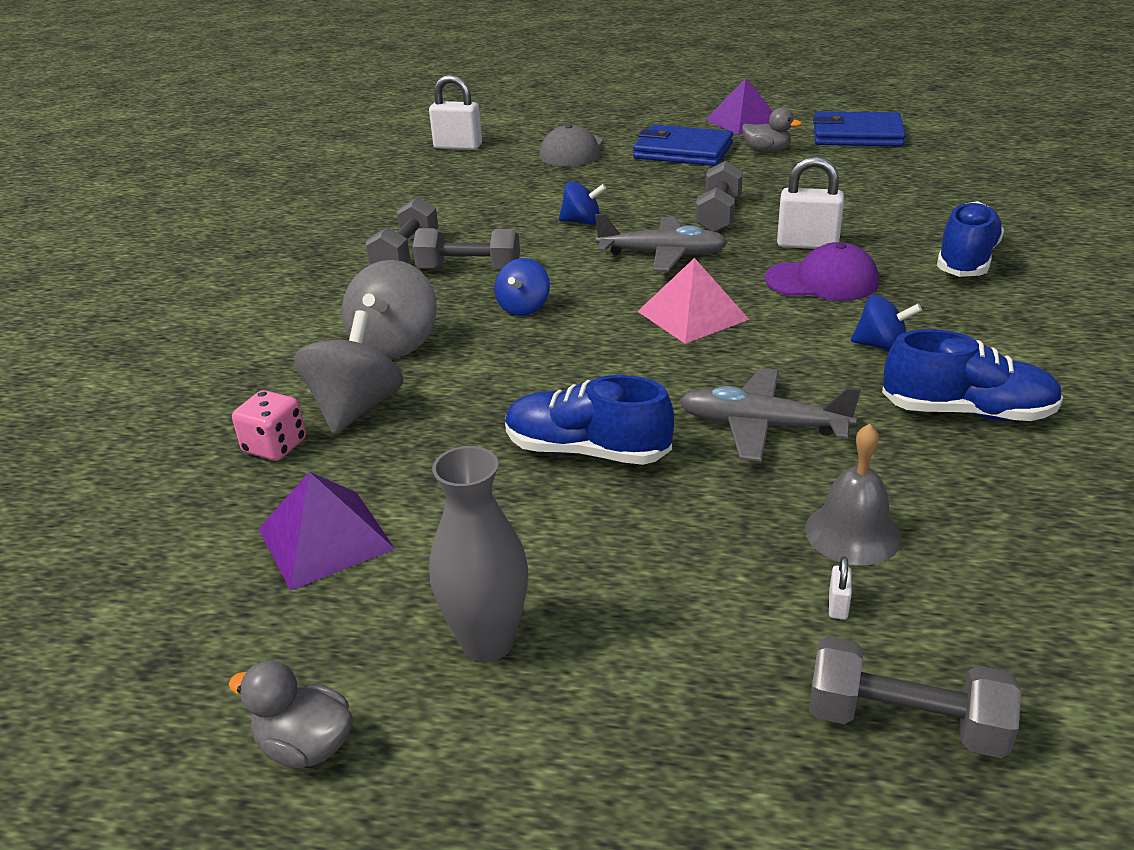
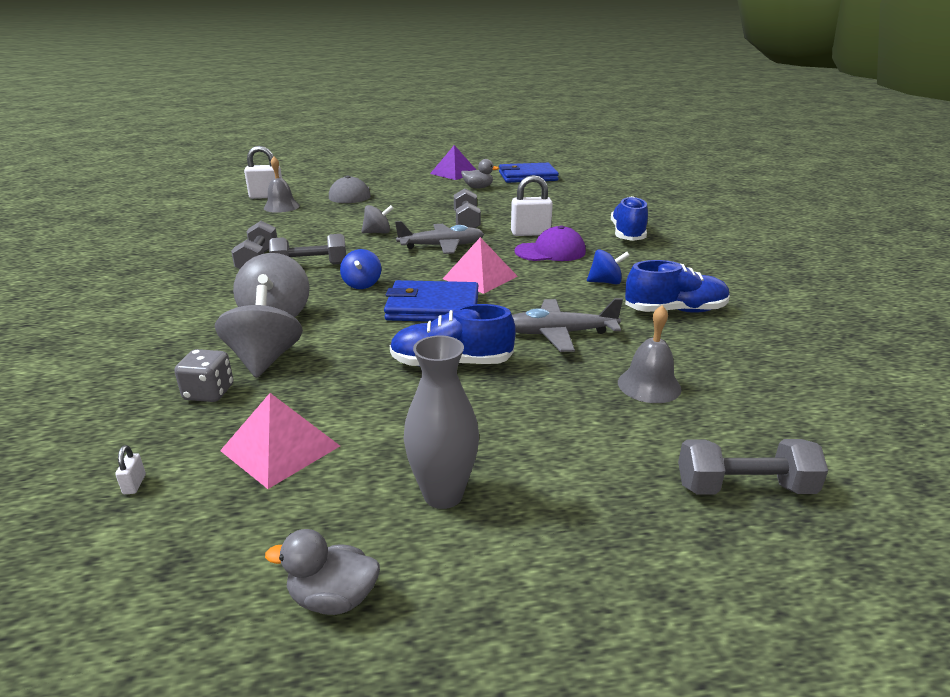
camera: 20 degrees left, 5 degrees down
pink dice [232,390,306,461] -> grey dice [174,349,233,402]
purple pyramid [258,472,395,591] -> pink pyramid [220,393,340,489]
blue spinning top [559,181,607,225] -> grey spinning top [361,205,394,233]
blue wallet [633,125,733,166] -> blue wallet moved to [384,280,479,322]
white padlock [829,556,852,620] -> white padlock moved to [115,445,146,494]
none -> grey bell [264,156,300,213]

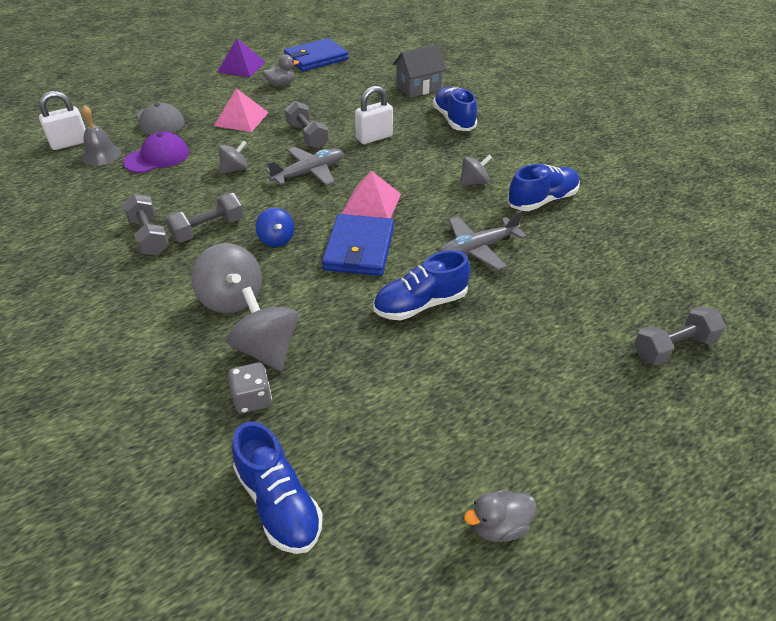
camera: 25 degrees left, 15 degrees up
white padlock [115,445,146,494] -> blue shoe [232,422,323,554]
pink pyramid [220,393,340,489] -> pink pyramid moved to [214,88,269,132]
blue wallet [384,280,479,322] -> blue wallet turned 60 degrees counterclockwise [322,214,394,276]
grey vase [404,336,479,509] -> none
purple cap [514,225,586,261] -> purple cap moved to [123,132,189,173]
blue spinning top [587,249,630,284] -> grey spinning top [460,155,492,186]
grey bell [618,305,682,403] -> none
none -> grey house [393,44,447,98]

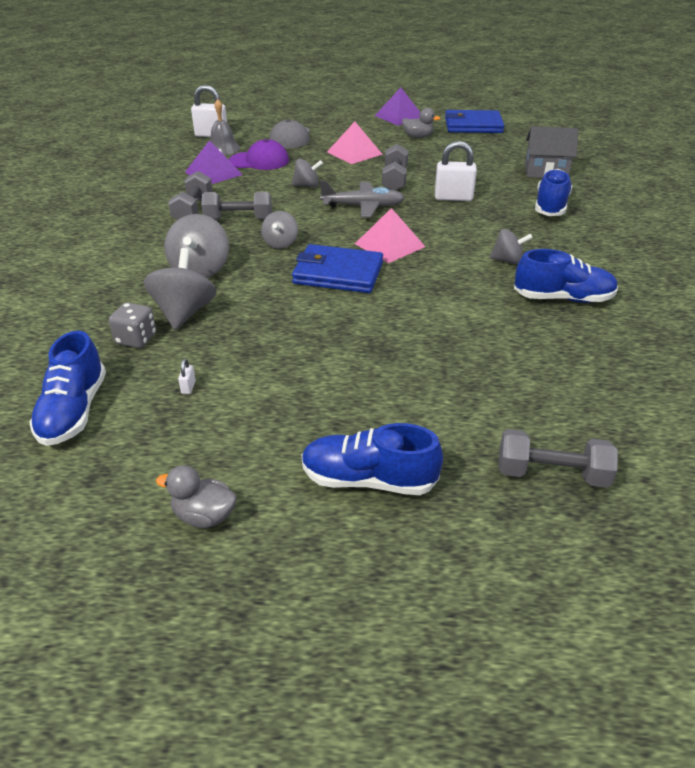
camera: 35 degrees right, 5 degrees down
blue spinning top [256,208,294,247] -> grey spinning top [261,211,298,249]
blue wallet [322,214,394,276] -> blue wallet turned 60 degrees clockwise [292,244,383,293]
blue shoe [373,250,471,320] -> blue shoe moved to [302,423,443,495]
grey plane [438,210,527,271] -> none
none -> white padlock [178,359,196,394]
none -> purple pyramid [185,140,243,184]

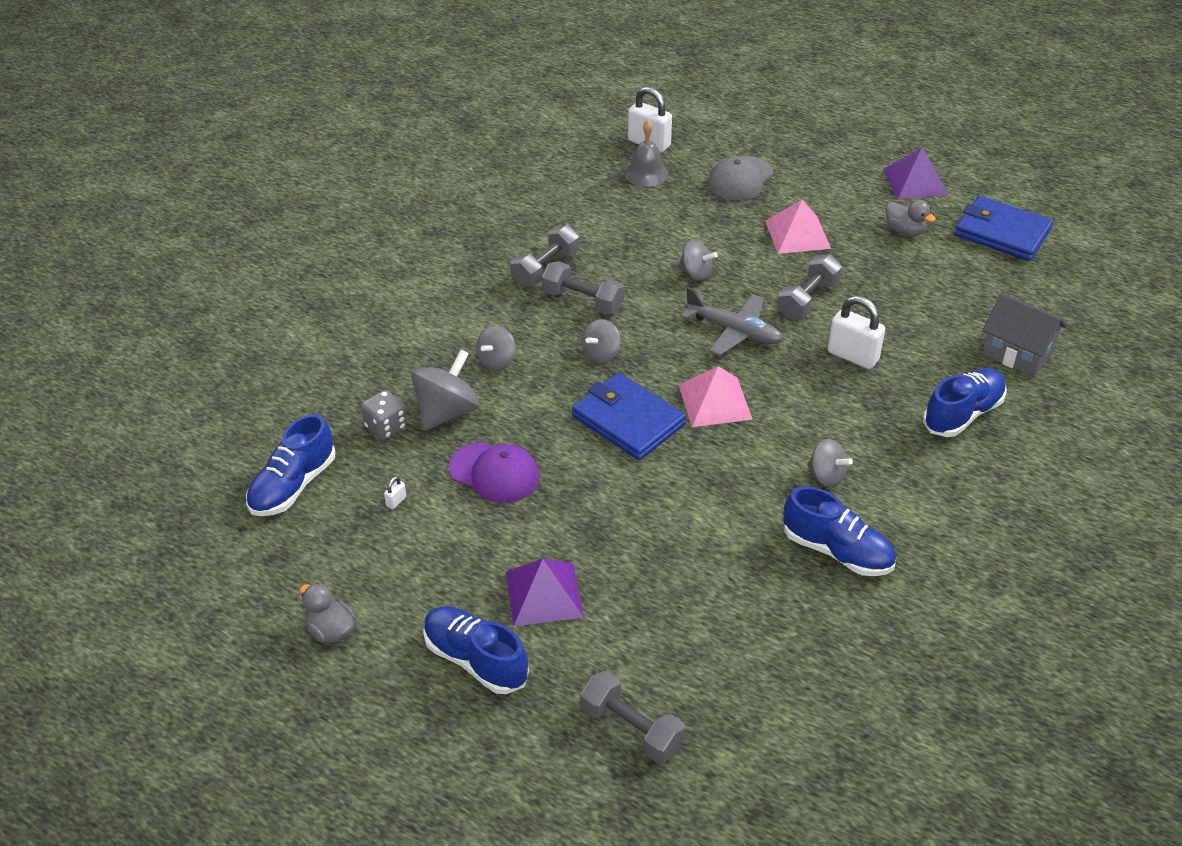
camera: 30 degrees right, 5 degrees up
grey spinning top [164,214,229,278] -> grey spinning top [476,326,516,371], size x0.62
purple pyramid [185,140,243,184] -> purple pyramid moved to [506,559,584,626]
purple cap [229,139,289,170] -> purple cap moved to [449,442,540,503]

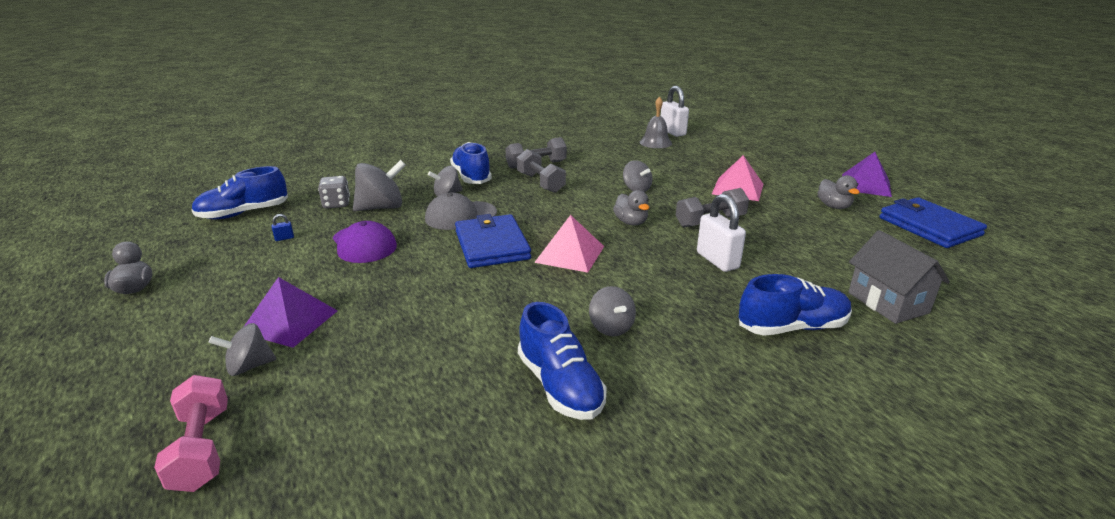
camera: 30 degrees right, 15 degrees down
white padlock [384,476,406,509] -> blue padlock [271,214,294,241]
blue shoe [423,606,529,694] -> blue shoe moved to [450,142,492,184]
grey dumbbell [580,671,685,763] -> pink dumbbell [154,375,228,492]
grey spinning top [581,319,621,364] -> grey spinning top moved to [208,323,276,376]
grey plane [681,287,783,356] -> grey duck [613,190,649,226]
grey cap [708,156,773,200] -> grey cap moved to [425,193,497,230]

